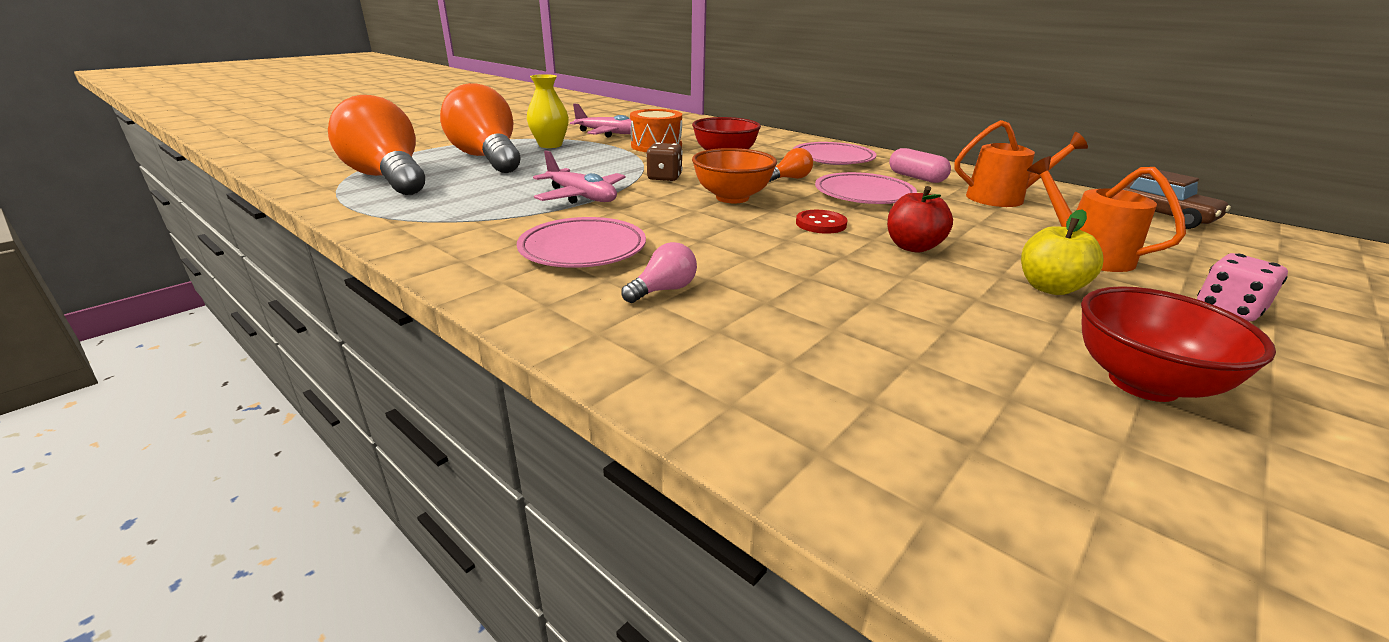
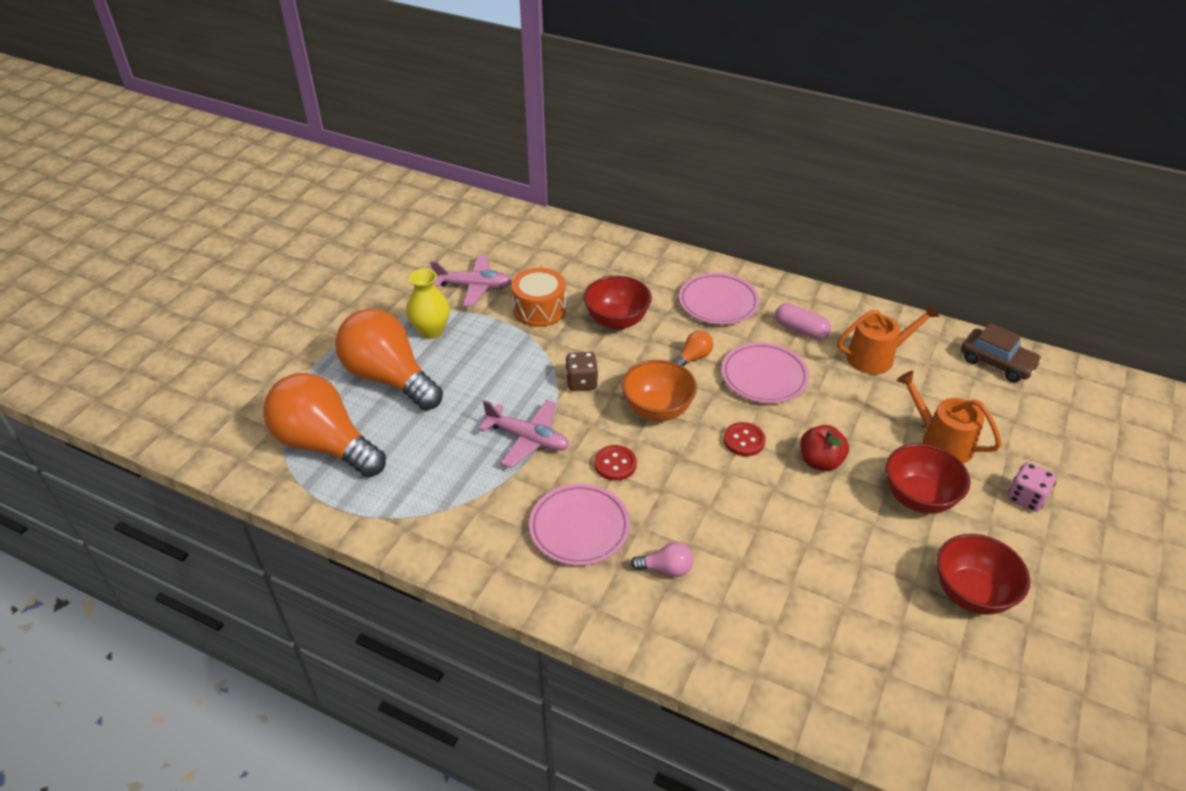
camera: 15 degrees left, 15 degrees up
pink light bulb [621,242,697,303] -> pink light bulb turned 60 degrees clockwise [631,542,693,577]
yellow apple [1021,209,1104,295] -> red bowl [886,443,970,514]
none -> red button [594,445,637,481]

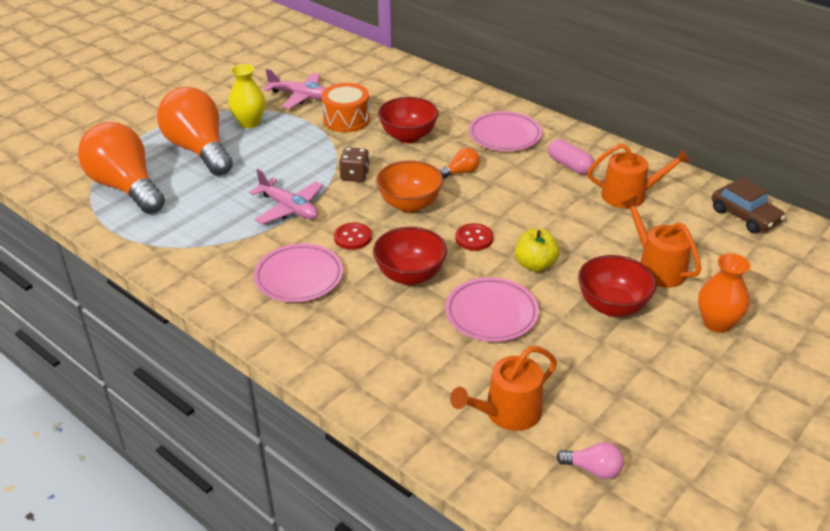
camera: 15 degrees right, 5 degrees down
pink light bulb [631,542,693,577] -> pink light bulb moved to [556,442,624,479]
pink plate [721,342,809,403] -> pink plate moved to [445,277,539,342]
red apple [800,425,849,471] -> yellow apple [515,229,559,272]
red bowl [937,534,1030,615] -> red bowl moved to [373,227,447,285]
pink dice [1008,462,1056,512] -> orange vase [698,253,750,333]
none -> orange watering can [450,346,557,431]

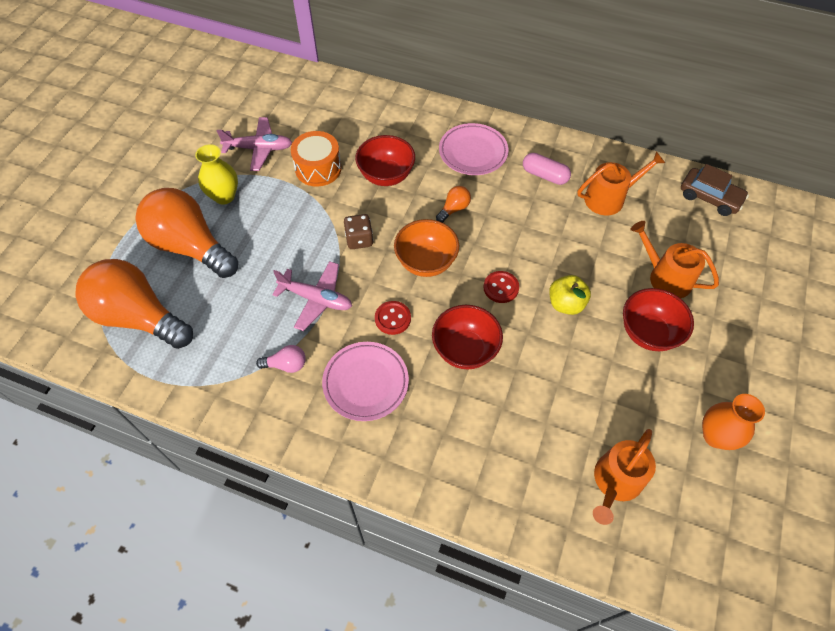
camera: 20 degrees left, 20 degrees up
pink plate [445,277,539,342] -> none
pink light bulb [556,442,624,479] -> pink light bulb moved to [256,345,306,373]
orange vase [698,253,750,333] -> orange vase moved to [702,394,765,450]

